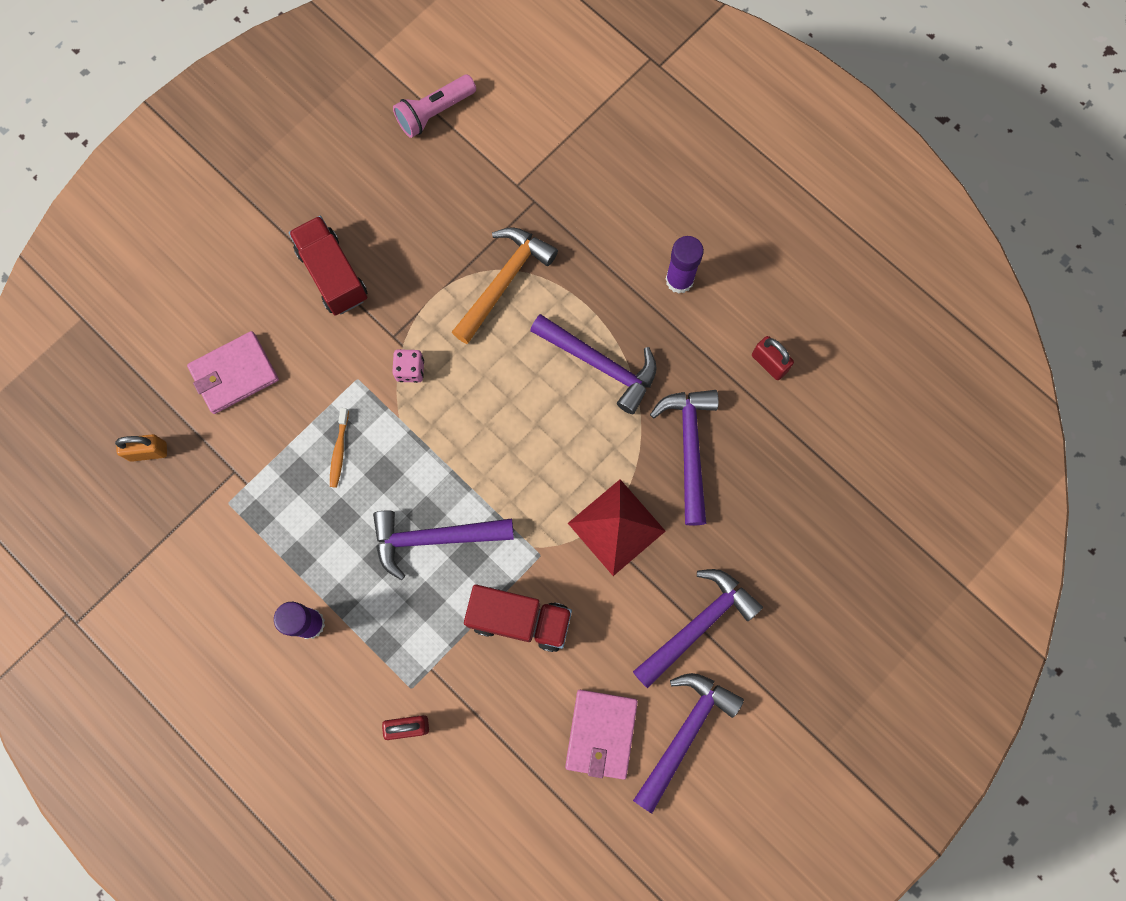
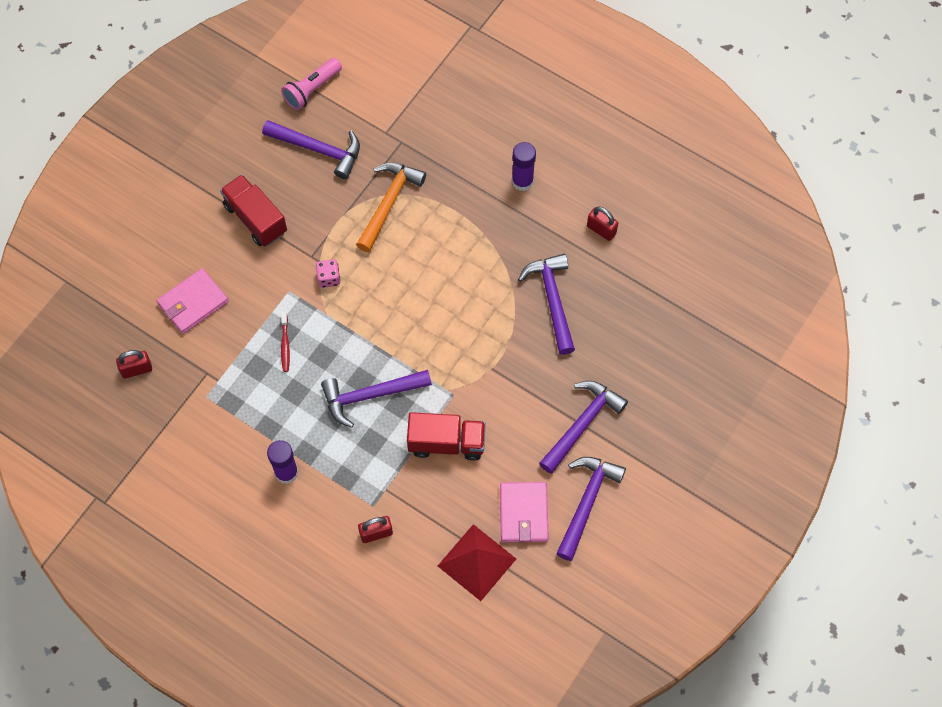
camera: 10 degrees left, 10 degrees down
orange padlock [115,434,167,462] -> red padlock [116,350,152,378]
orange toothbrush [330,408,349,488] -> red toothbrush [281,312,290,372]
purple hammer [530,314,657,414] -> purple hammer moved to [262,120,360,179]
red pyramid [568,479,666,576] -> red pyramid moved to [438,524,516,601]

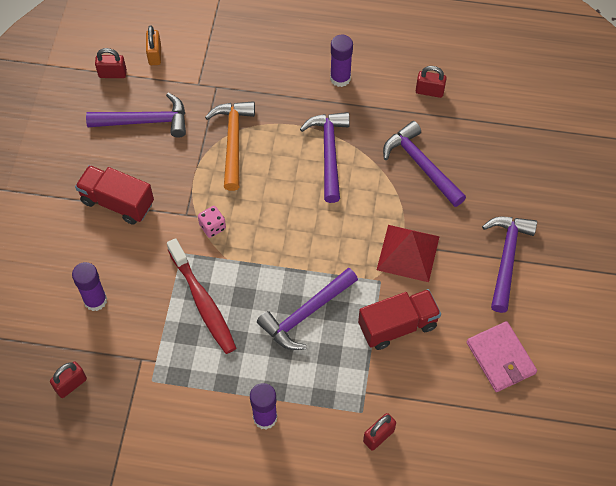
camera: 25 degrees left, 5 degrees down
pink wallet [157,268,229,334] -> purple glue stick [72,262,107,311]
pink flashlight [281,58,342,110] -> red padlock [95,48,127,78]
red toothbrush [281,312,290,372] -> red toothbrush [167,238,236,354], size x2.09
red pyramid [438,524,516,601] -> red pyramid moved to [377,225,440,282]
purple hammer [556,457,626,561] -> purple hammer moved to [300,112,350,203]
none -> orange padlock [146,26,161,65]

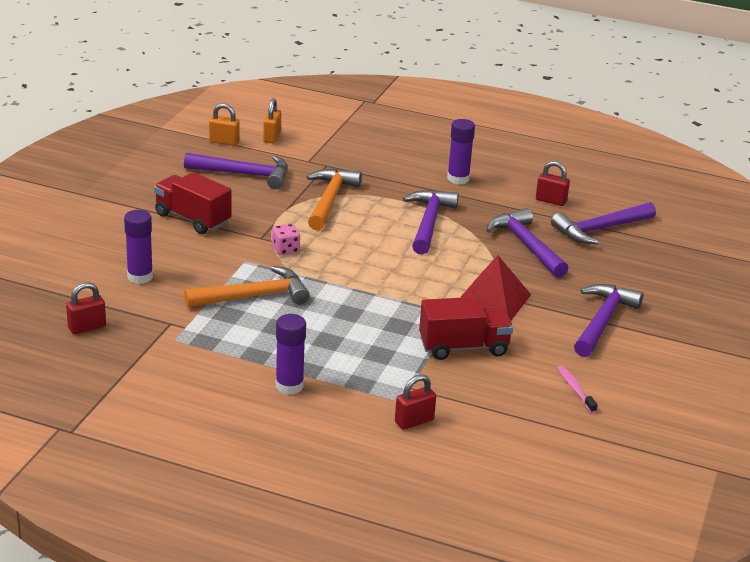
camera: 10 degrees right, 30 degrees down
red padlock [95,48,127,78] -> orange padlock [209,103,240,146]
red toothbrush [167,238,236,354] -> orange hammer [184,266,310,308]
purple hammer [257,268,358,350] -> purple hammer moved to [551,202,656,244]
pink wallet [467,321,537,392] -> pink toothbrush [557,365,598,413]

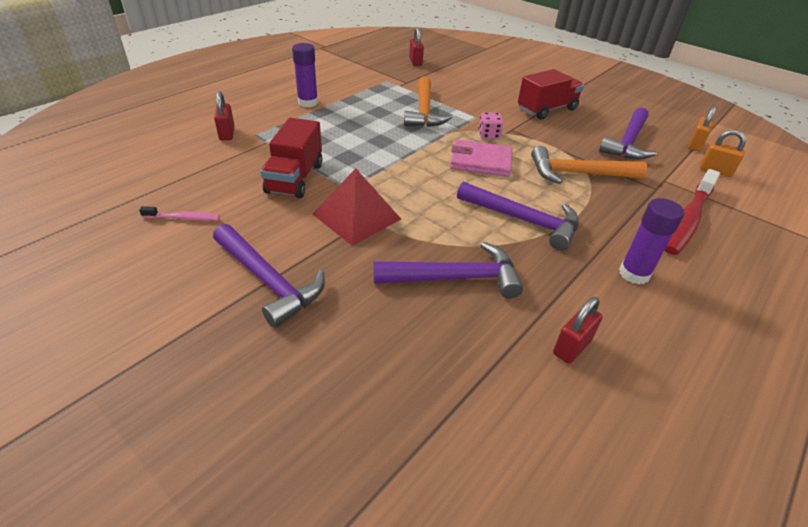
camera: 110 degrees right, 10 degrees up
purple glue stick [124,210,153,284] -> none
orange hammer [307,169,362,231] -> orange hammer turned 150 degrees clockwise [531,146,647,184]
purple hammer [551,202,656,244] -> none
none -> pink wallet [450,139,512,177]
none -> red toothbrush [665,169,720,255]

